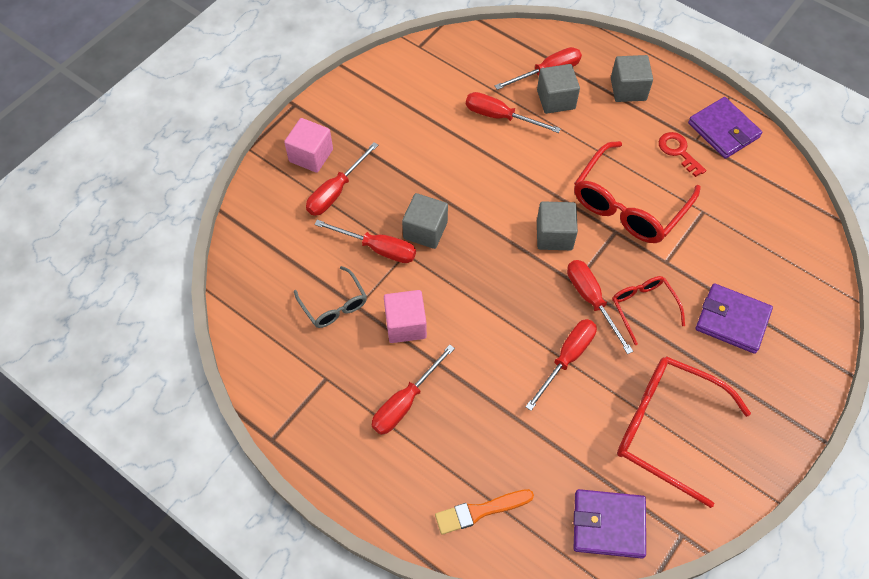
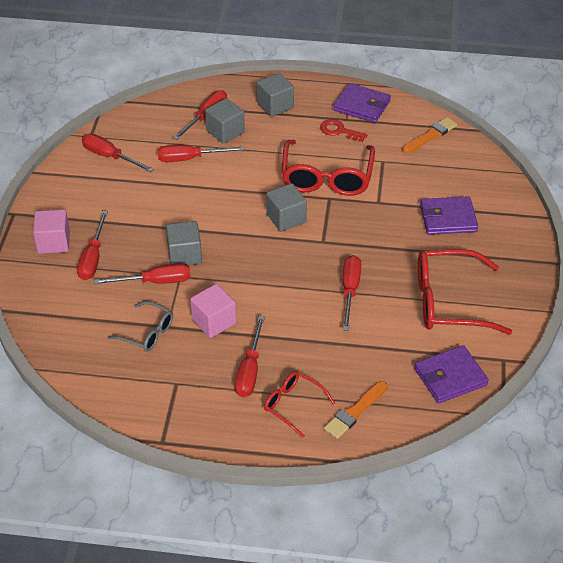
camera: 30 degrees left, 15 degrees down
red screwdriver [567,260,633,354] -> red screwdriver moved to [82,134,154,172]
red glasses [612,276,685,345] -> red glasses moved to [264,371,335,438]
none -> orange brush [402,117,457,153]

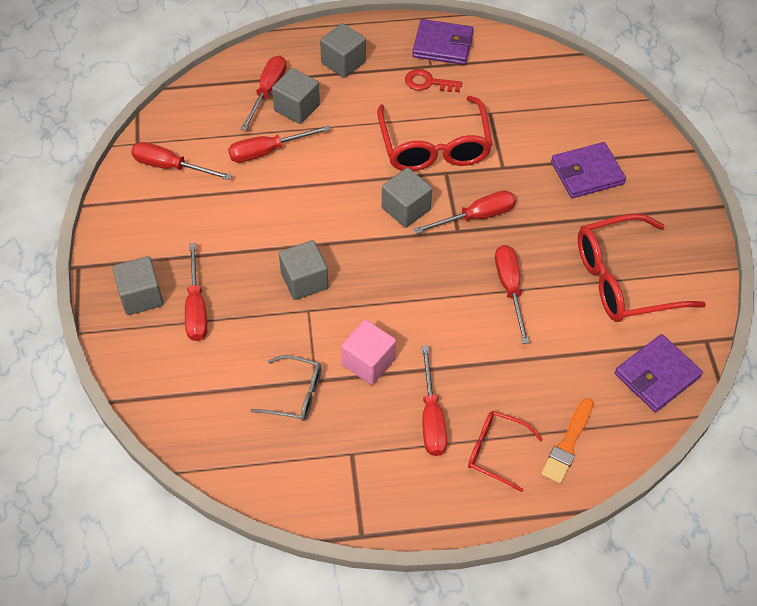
camera: 15 degrees left, 10 degrees up
pink cube [33,210,70,254] -> grey cube [112,256,164,315]
red screwdriver [94,263,191,284] -> red screwdriver moved to [413,190,516,234]
orange brush [402,117,457,153] -> none

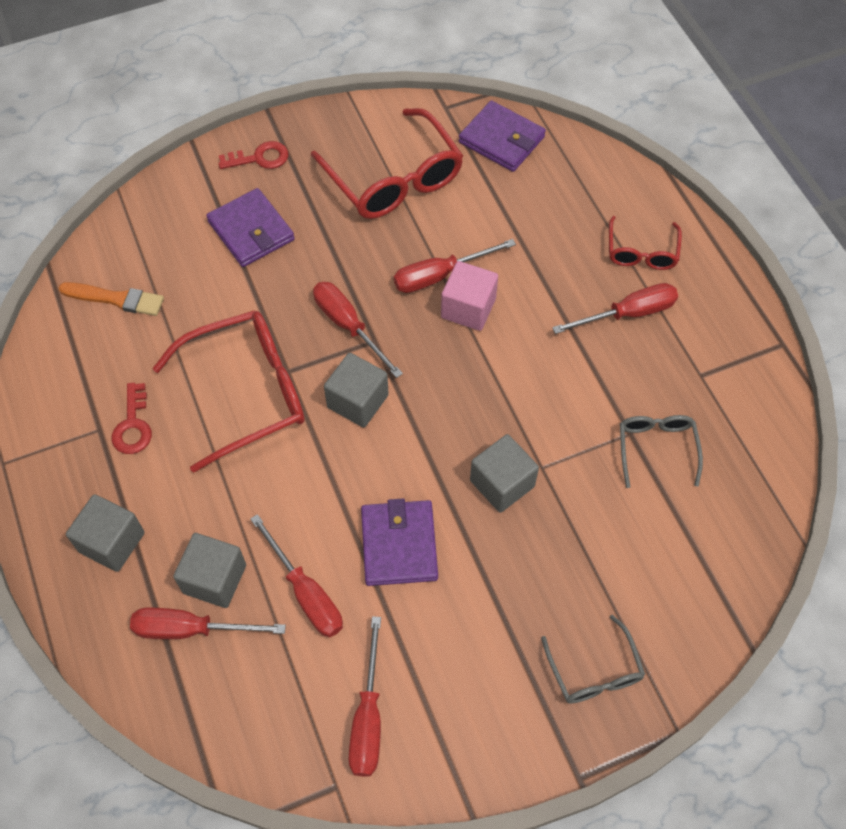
camera: 105 degrees left, 5 degrees up
grey cube [112,256,164,315] -> grey glasses [541,615,645,704]
red screwdriver [185,243,207,341] -> none
pink cube [341,320,396,385] -> pink cube moved to [441,261,498,331]
purple wallet [412,19,473,65] -> purple wallet moved to [361,498,438,586]
orange brush [541,398,594,484] -> orange brush moved to [59,282,164,316]
none -> red key [218,141,289,169]

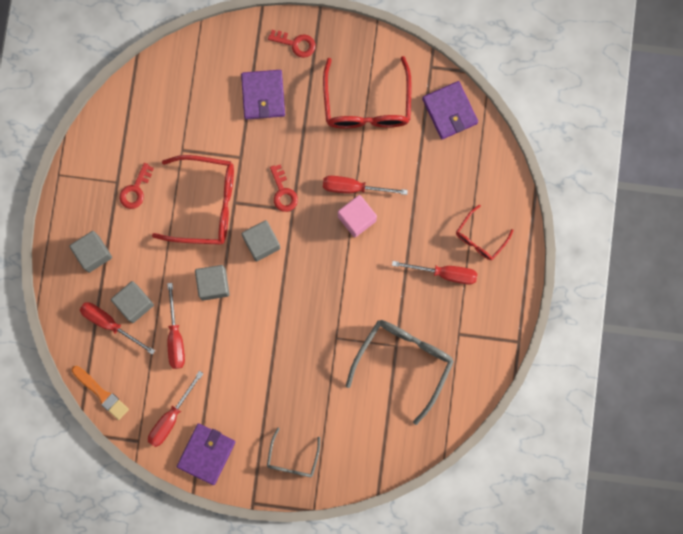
camera: 30 degrees right, 20 degrees up
orange brush [59,282,164,316] -> orange brush moved to [72,366,129,420]
red screwdriver [313,282,403,378] -> red key [270,164,298,212]
purple wallet [361,498,438,586] -> purple wallet moved to [177,423,235,485]
grey cube [470,434,539,513] -> grey cube moved to [195,265,230,301]
grey glasses [620,415,703,488] -> grey glasses [346,320,454,425], size x1.84

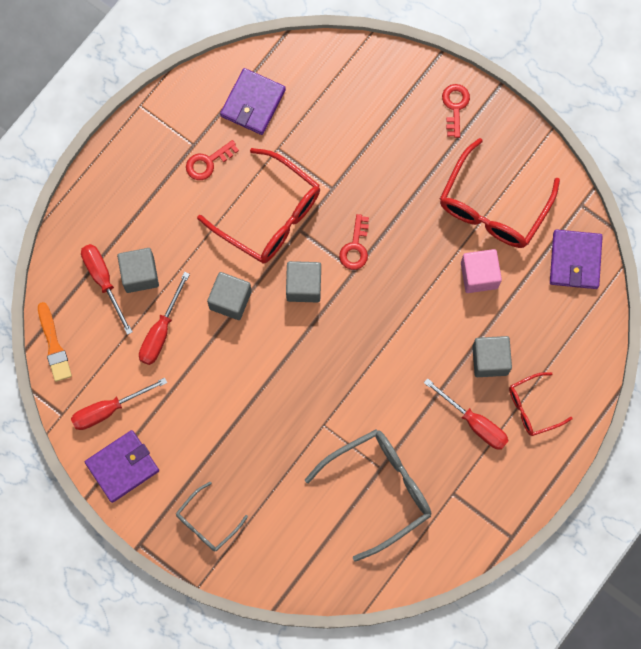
camera: 30 degrees right, 5 degrees down
grey cube [69,231,112,273] -> grey cube moved to [472,336,512,377]
purple wallet [241,70,285,119] -> purple wallet moved to [220,68,286,135]
red key [268,30,316,58] -> red key turned 135 degrees counterclockwise [442,84,470,138]
red screwdriver [323,176,408,195] -> none
pink cube [338,195,377,238] -> pink cube moved to [461,249,502,293]

